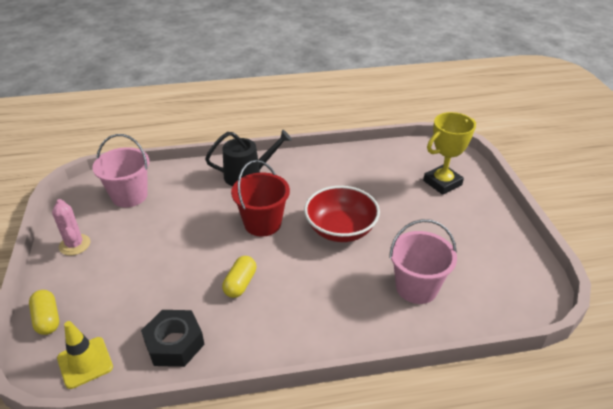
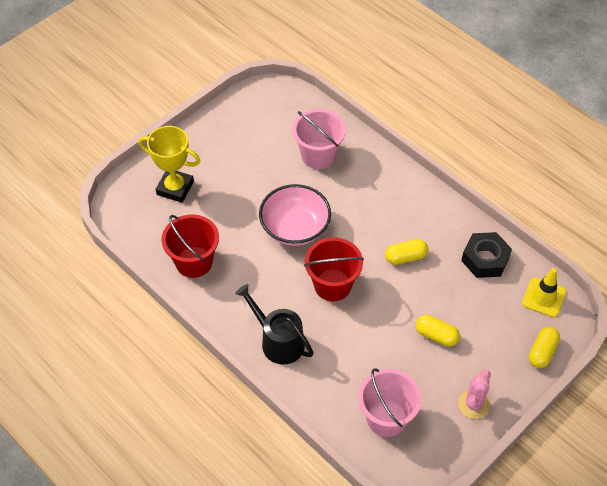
camera: 125 degrees left, 15 degrees up
red bowl [304,186,380,242] -> pink bowl [259,184,331,246]
none -> red bucket [162,215,219,278]
none -> yellow capsule [416,315,460,347]

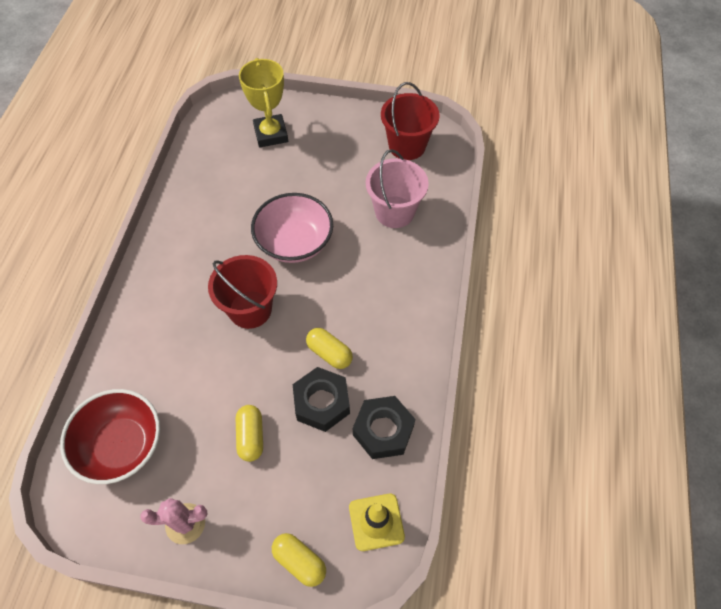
camera: 55 degrees right, 5 degrees up
red bucket [162,215,219,278] -> red bucket moved to [381,82,440,160]
black watering can [235,284,314,365] -> none
pink bucket [358,368,422,437] -> red bowl [60,389,160,484]
yellow capsule [529,327,560,368] -> yellow capsule turned 45 degrees clockwise [272,533,326,587]
none -> black nut [293,367,350,432]

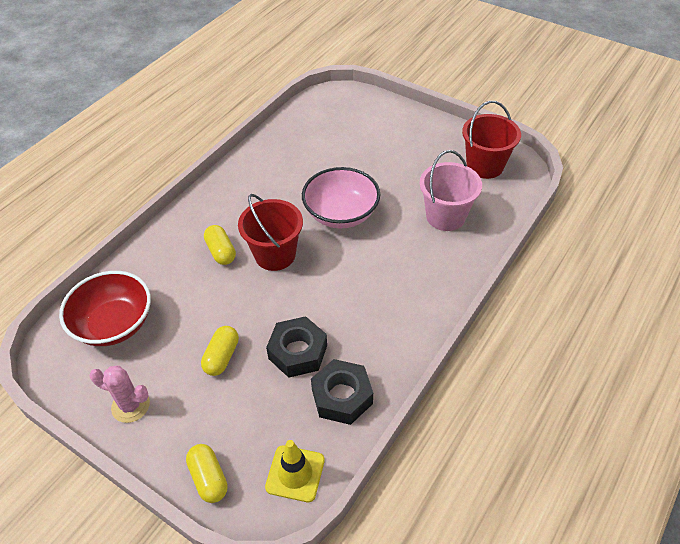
camera: 25 degrees right, 10 degrees down
yellow trophy [239,58,288,147] -> none
yellow capsule [306,328,353,369] -> yellow capsule moved to [204,225,236,265]

